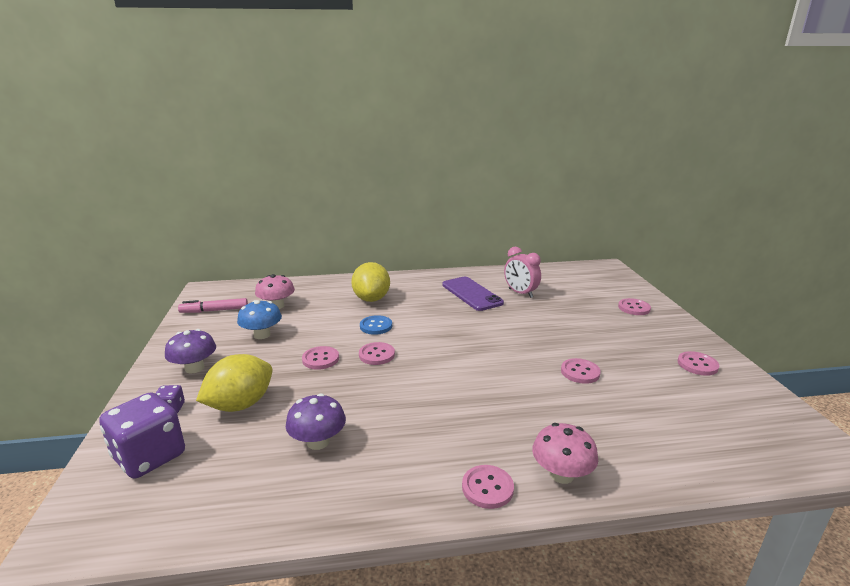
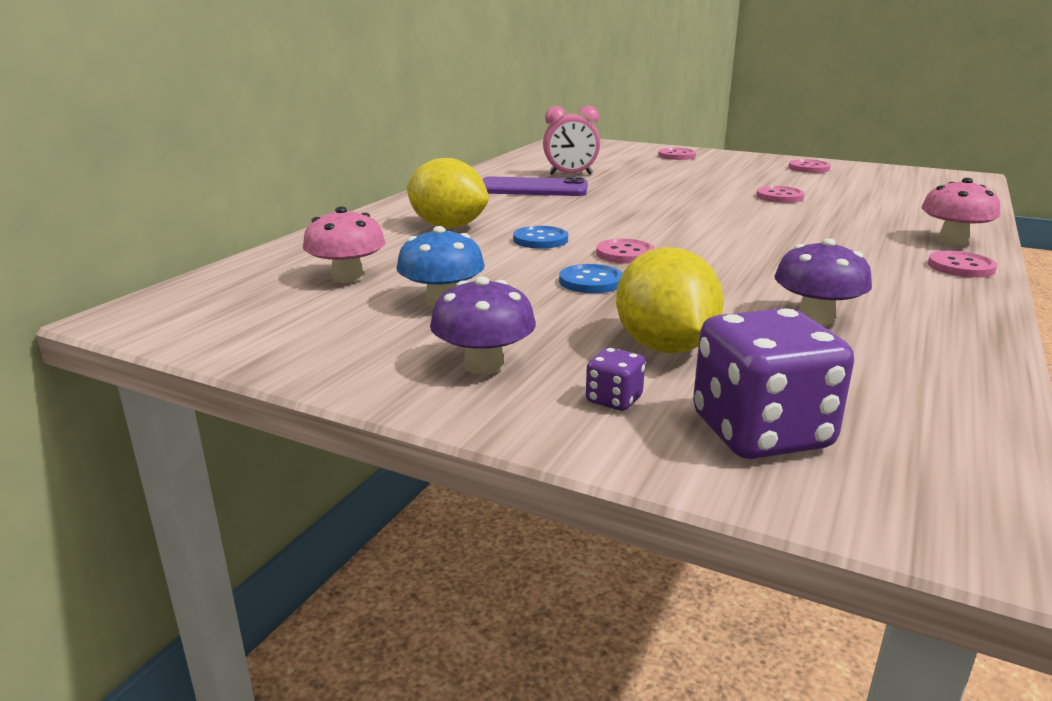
camera: 55 degrees left, 0 degrees up
pink marker [178,298,248,313] -> none
pink button [302,346,339,370] -> blue button [559,264,623,293]

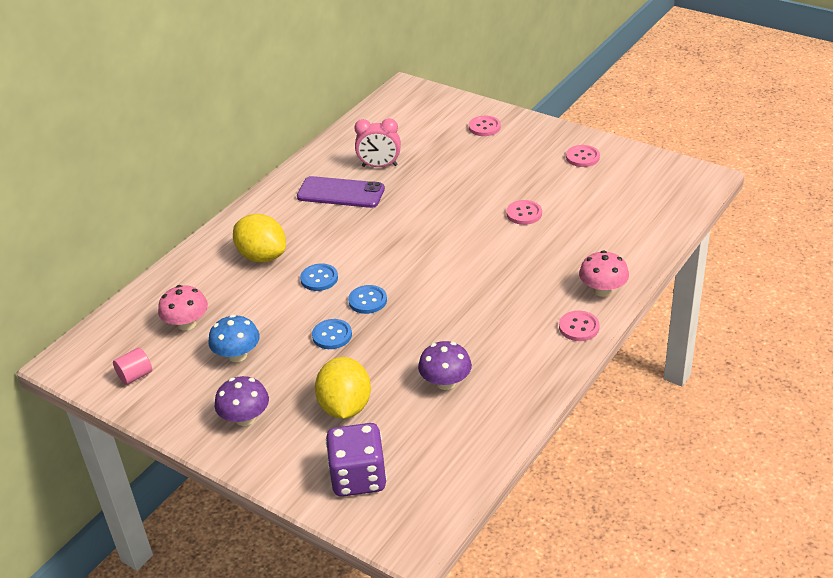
camera: 10 degrees right, 15 degrees up
purple dice [586,347,645,411] -> none
pink button [596,239,655,264] -> blue button [348,285,387,314]
none -> pink cylinder [113,347,152,385]

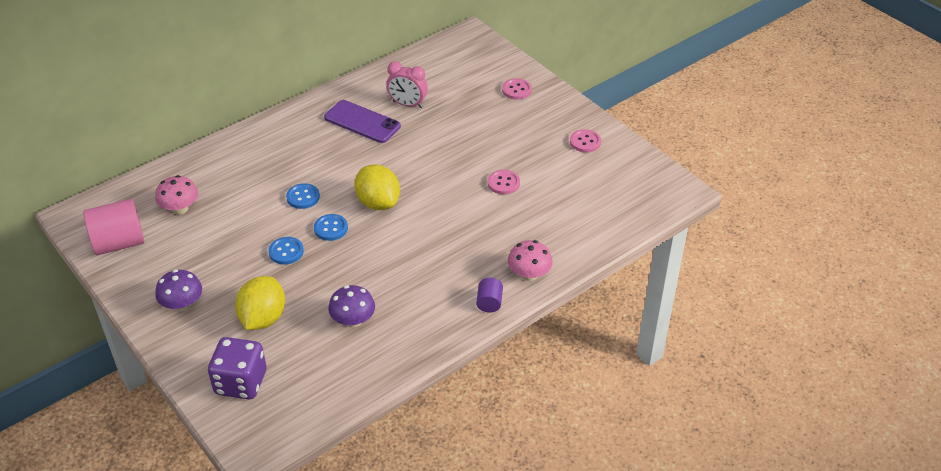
camera: 15 degrees right, 5 degrees up
pink cylinder [113,347,152,385] -> pink cylinder [83,199,145,255], size x1.98
blue mushroom [208,315,260,362] -> none
yellow lemon [233,214,286,263] -> yellow lemon moved to [354,164,400,210]
pink button [559,311,600,341] -> purple cylinder [476,278,503,313]

